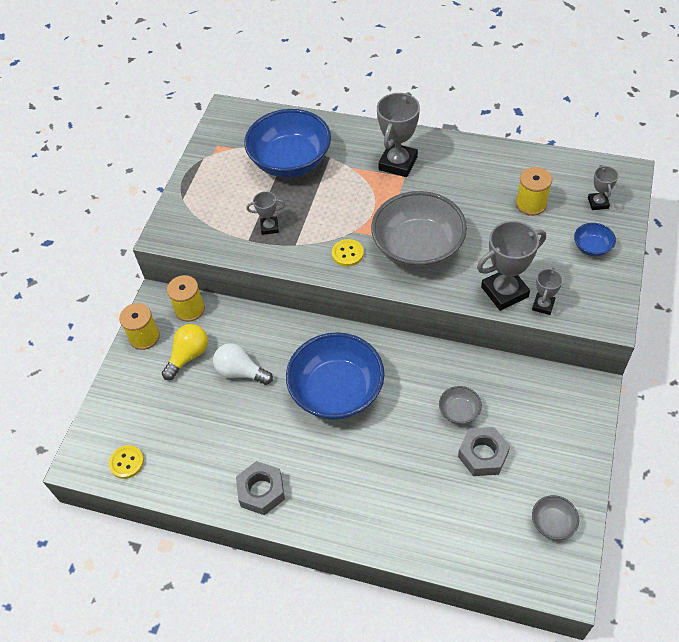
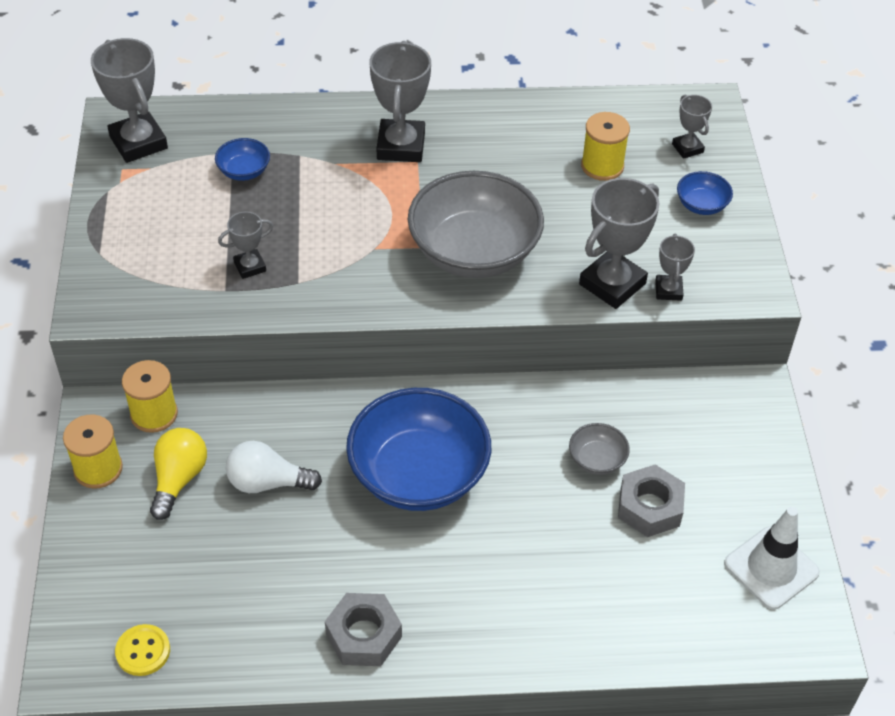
camera: 25 degrees left, 5 degrees down
blue bowl [244,109,331,177] -> blue bowl [215,138,270,181], size x0.43
yellow button [332,239,364,267] -> none
grey bowl [532,495,579,540] -> white traffic cone [724,507,820,610]
none -> grey trophy [91,38,168,163]

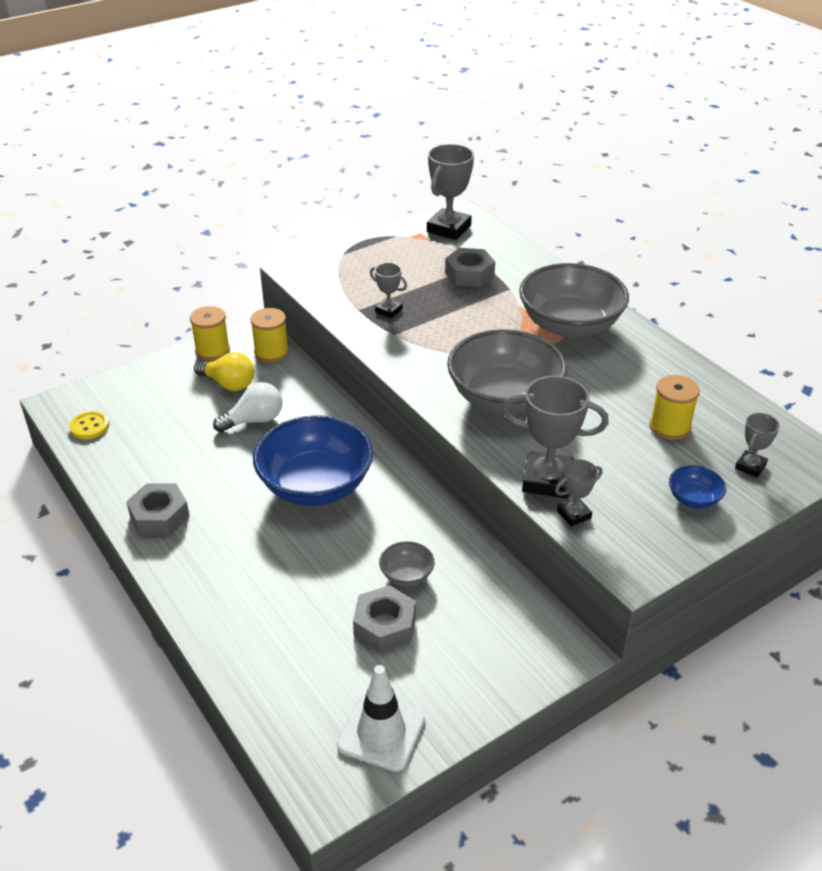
camera: 60 degrees right, 10 degrees down
yellow light bulb [150,428,207,520] -> yellow light bulb turned 45 degrees clockwise [194,352,254,391]
blue bowl [215,138,270,181] -> grey nut [445,248,495,287]
white light bulb [226,441,322,493] -> white light bulb turned 90 degrees clockwise [213,382,282,432]
grey trophy [369,41,431,162] -> grey bowl [519,263,629,338]

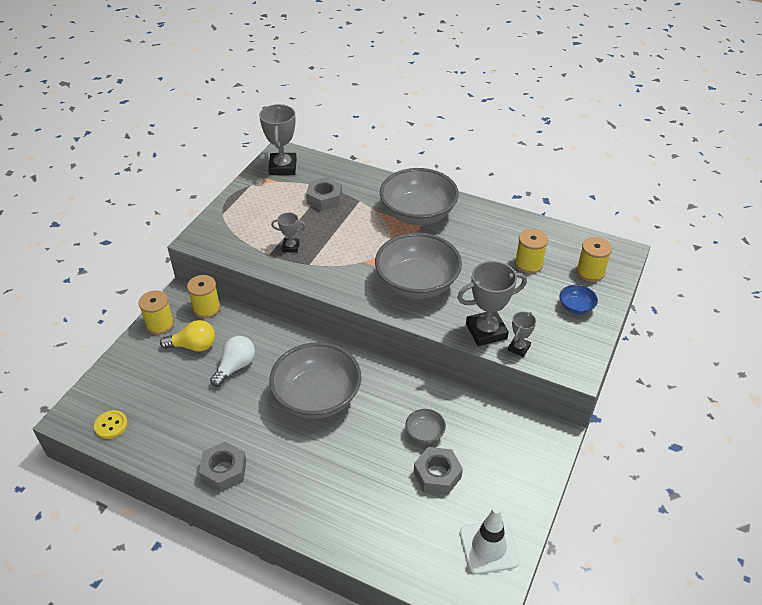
camera: 30 degrees left, 5 degrees up
blue bowl [253,415,373,506] -> grey bowl [269,342,362,419]
grey trophy [735,413,780,478] -> yellow spool [576,237,612,282]

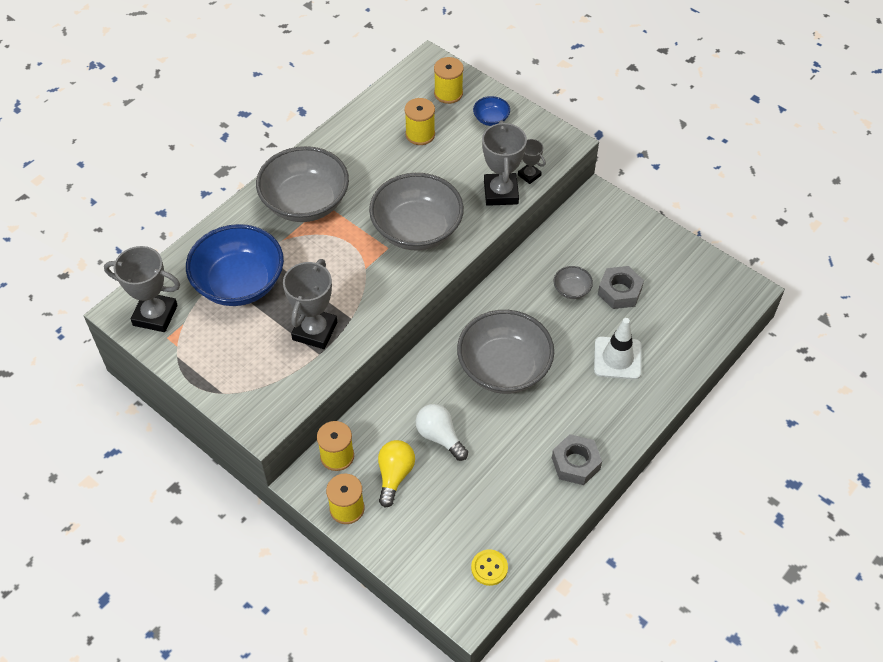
camera: 75 degrees left, 10 degrees up
grey trophy [271,212,306,253] -> grey trophy [283,259,337,349], size x1.88
grey nut [306,177,342,211] -> blue bowl [186,224,284,306]
white traffic cone [460,507,520,574] -> white traffic cone moved to [594,318,642,380]

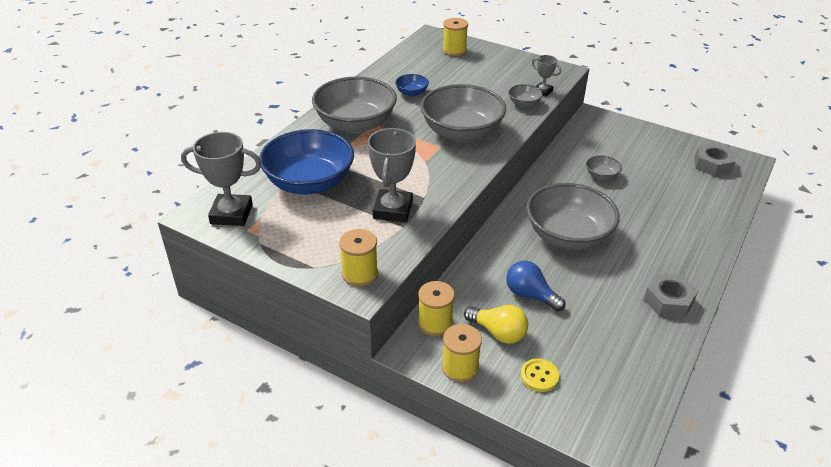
camera: 10 degrees left, 15 degrees down
yellow light bulb [378,440,415,507] -> yellow light bulb turned 120 degrees clockwise [464,305,528,344]
yellow spool [405,98,435,145] -> yellow spool moved to [339,229,378,287]
white light bulb [415,404,468,461] -> blue light bulb [506,261,566,312]
yellow button [471,549,508,586] -> yellow button moved to [521,359,559,392]
blue bowl [473,96,510,126] -> blue bowl moved to [395,74,429,97]
grey trophy [482,121,527,206] -> grey bowl [508,84,543,107]
white traffic cone [594,318,642,380] -> none
grey nut [598,266,644,309] -> grey nut moved to [694,143,736,177]

